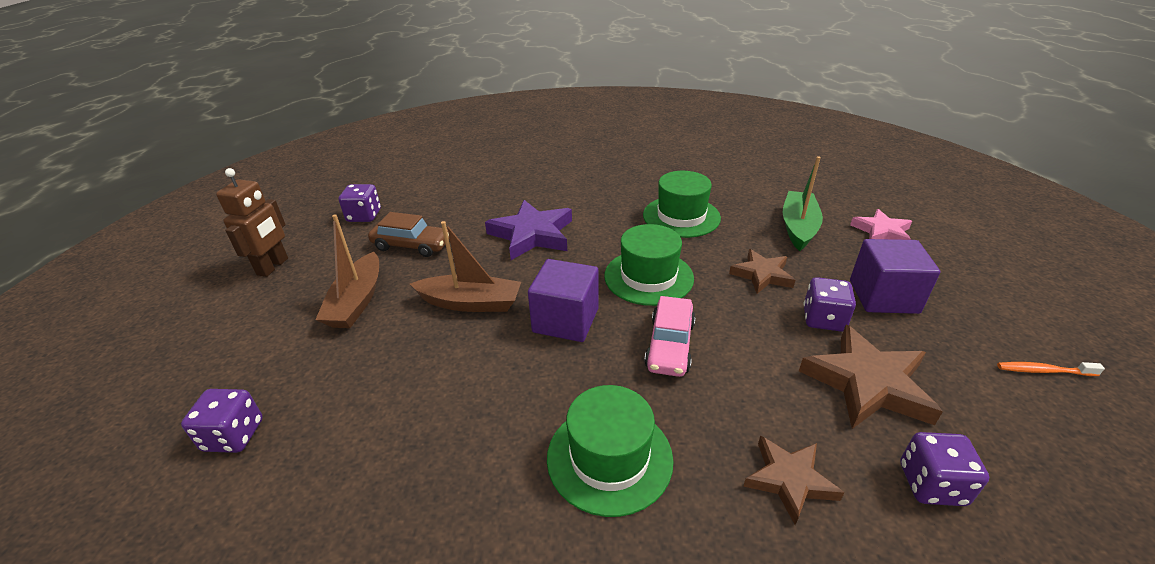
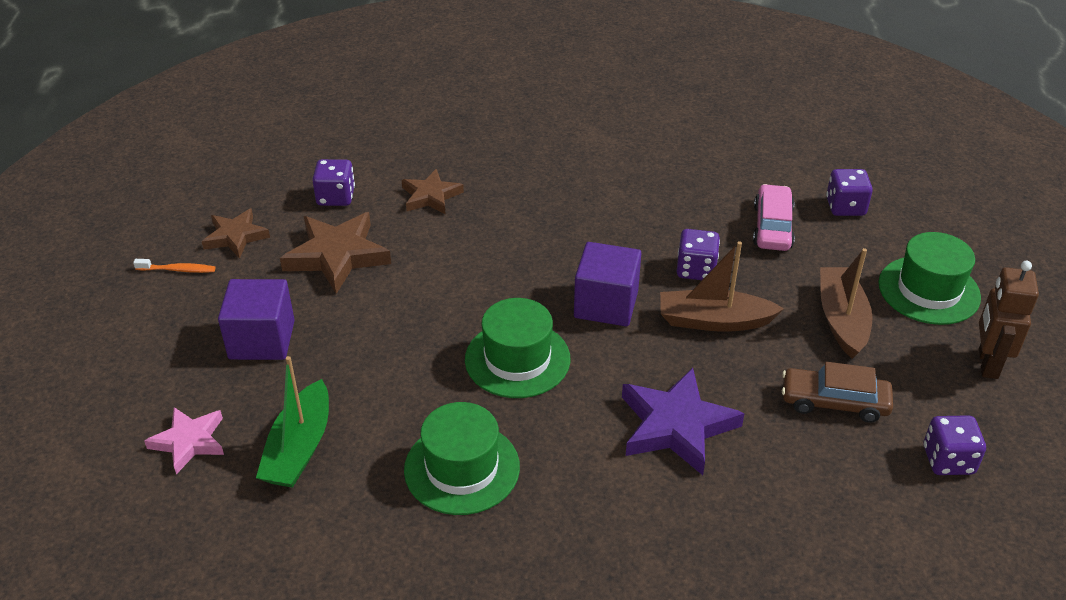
camera: 175 degrees right, 5 degrees up
green hat [547,385,674,517] -> green hat moved to [878,232,981,325]
pink car [644,296,696,377] -> pink car moved to [753,184,795,251]
brown star [729,249,795,294] -> brown star moved to [202,208,270,258]
purple dice [804,277,856,331] -> purple dice moved to [676,229,720,280]

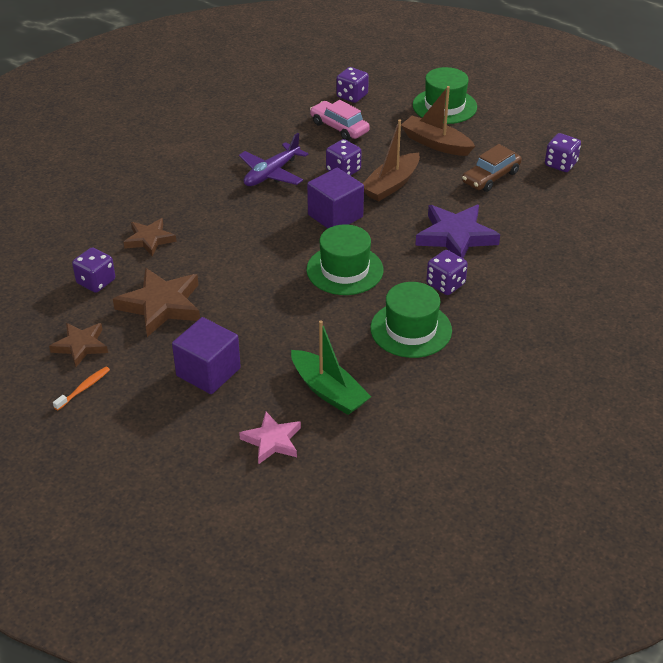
camera: 55 degrees left, 0 degrees up
brown robot [979,261,1039,379] -> none
none -> purple plane [239,133,308,186]
none -> purple dice [426,250,468,295]

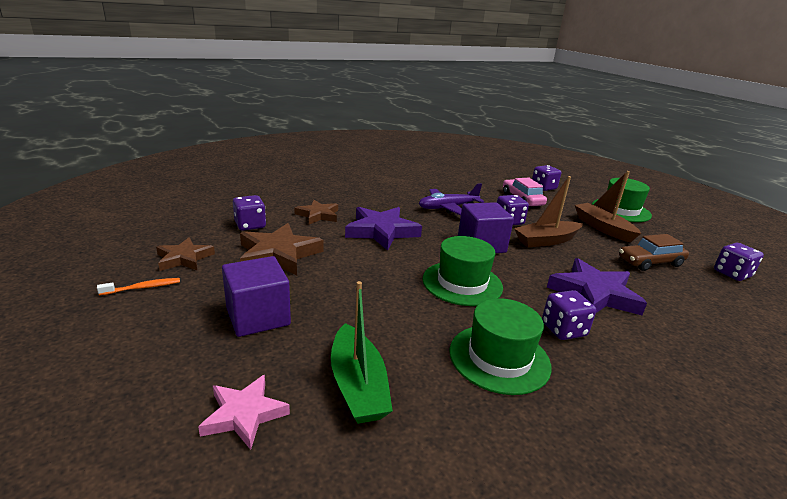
camera: 25 degrees right, 15 degrees down
none -> purple star [345,207,422,251]

